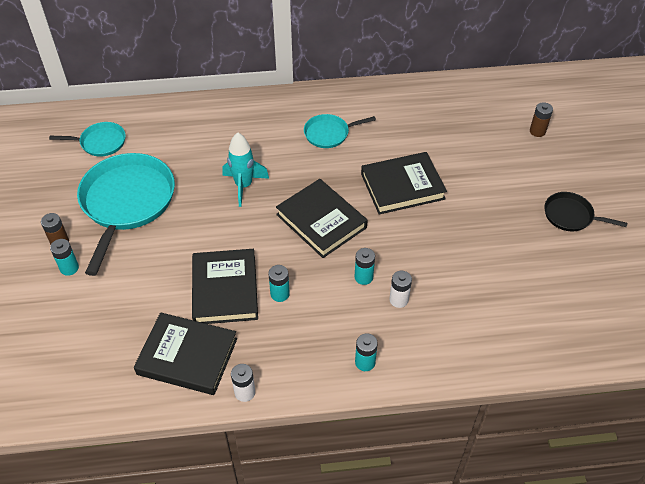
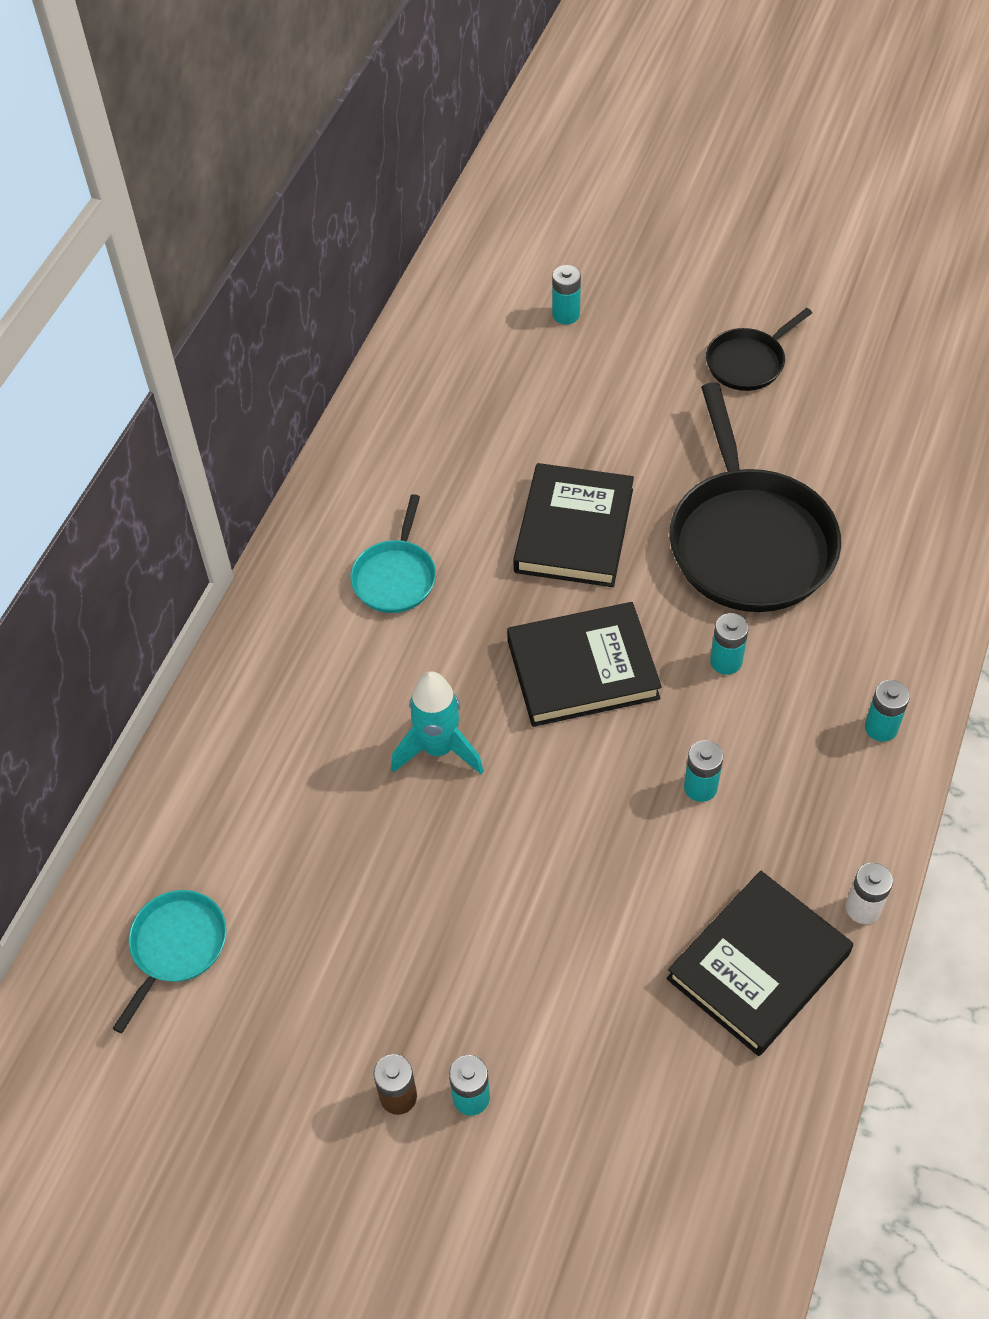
camera: 60 degrees left, 5 degrees up
turquoise pan [77,153,175,276] -> none
black book [192,249,258,324] -> none
white battery [389,271,412,308] -> none
brown battery [530,102,553,137] -> turquoise battery [552,265,581,324]
none -> black pan [669,382,841,612]

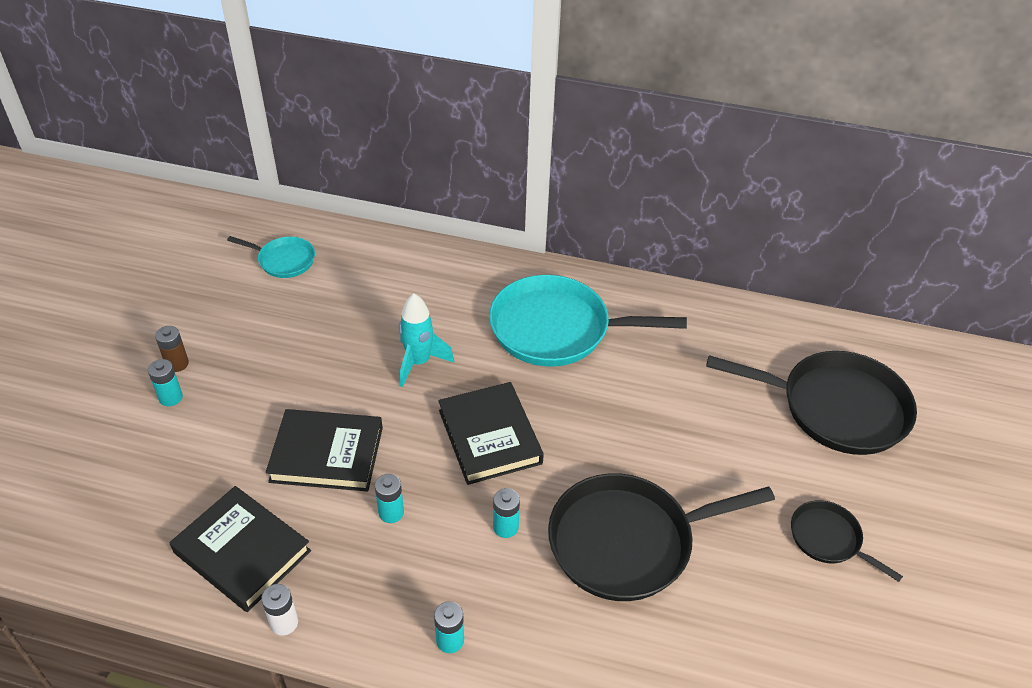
camera: 80 degrees right, 10 degrees down
turquoise pan [350,494,436,613] -> turquoise pan [489,275,687,367], size x1.99
black book [513,463,634,587] -> black book moved to [266,409,383,491]
turquoise battery [552,265,581,324] -> black pan [706,351,917,455]

